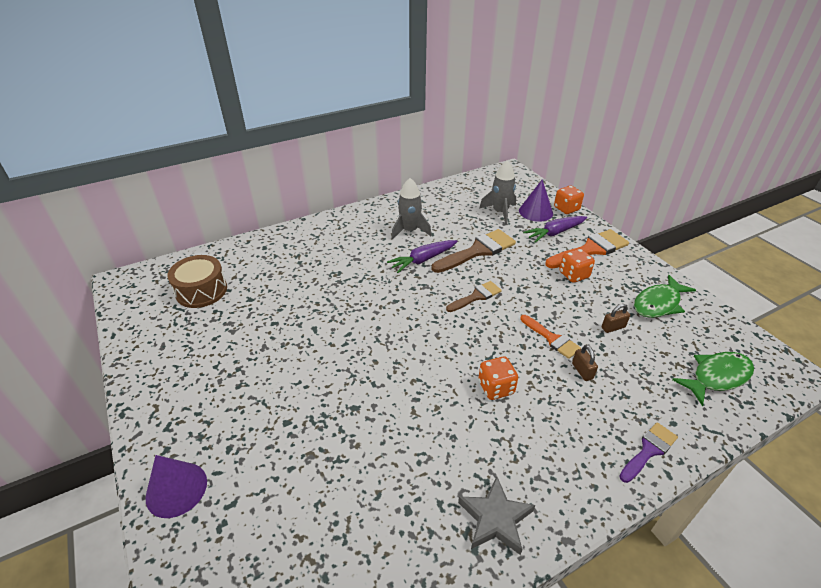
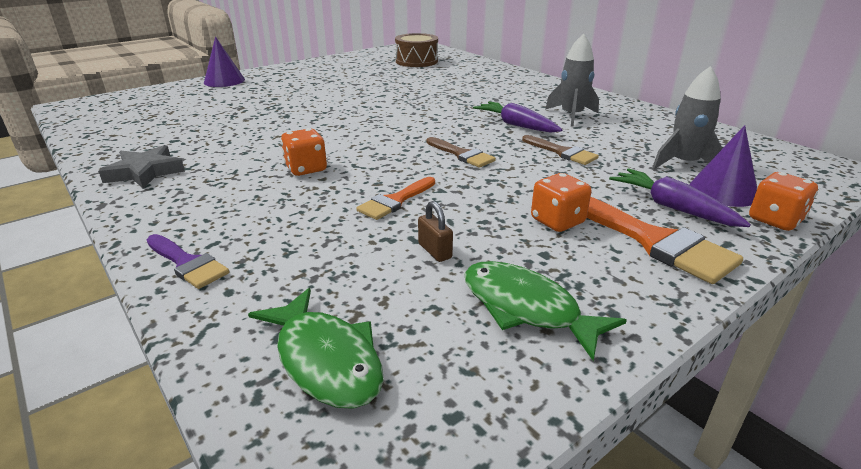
camera: 80 degrees right, 10 degrees down
brown brush [432,229,516,273] -> brown brush [522,135,599,165], size x0.60
brown padlock [572,345,598,381] -> none

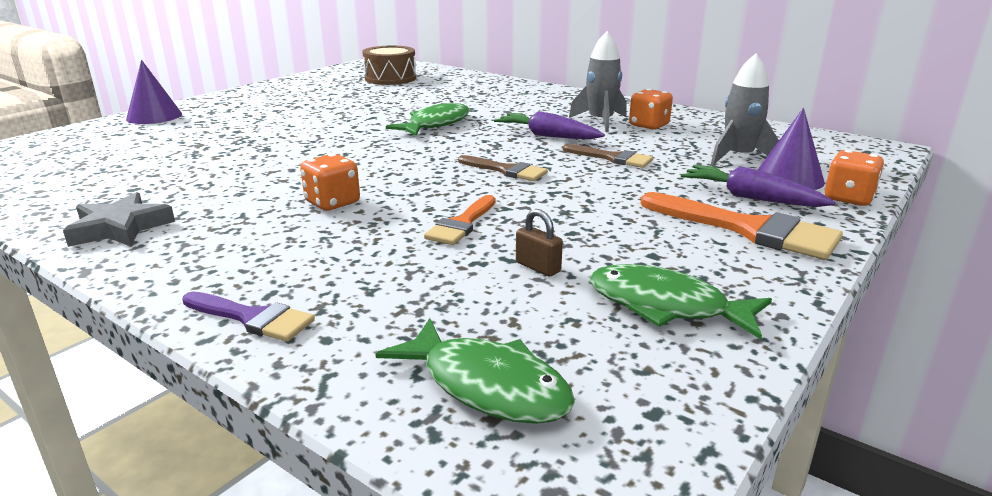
camera: 15 degrees left, 5 degrees down
orange dice [531,173,591,232] -> orange dice moved to [629,89,673,130]
none -> green fish [386,101,470,136]

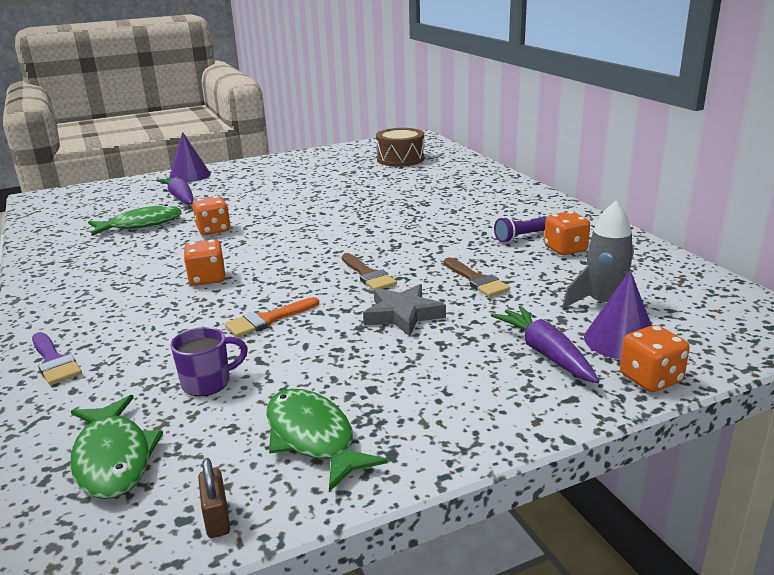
camera: 30 degrees right, 0 degrees up
grey star [63,192,175,247] -> grey star moved to [363,284,446,337]
green fish [386,101,470,136] -> green fish moved to [88,204,182,236]
purple carrot [494,111,605,139] -> purple carrot moved to [156,176,193,205]
brown padlock [516,209,563,277] -> brown padlock moved to [198,458,230,538]
grey rocket [569,31,627,132] -> purple flashlight [494,217,546,242]
orange brush [641,192,843,260] -> none
none -> purple mug [170,327,248,396]
none -> orange dice [193,196,231,235]

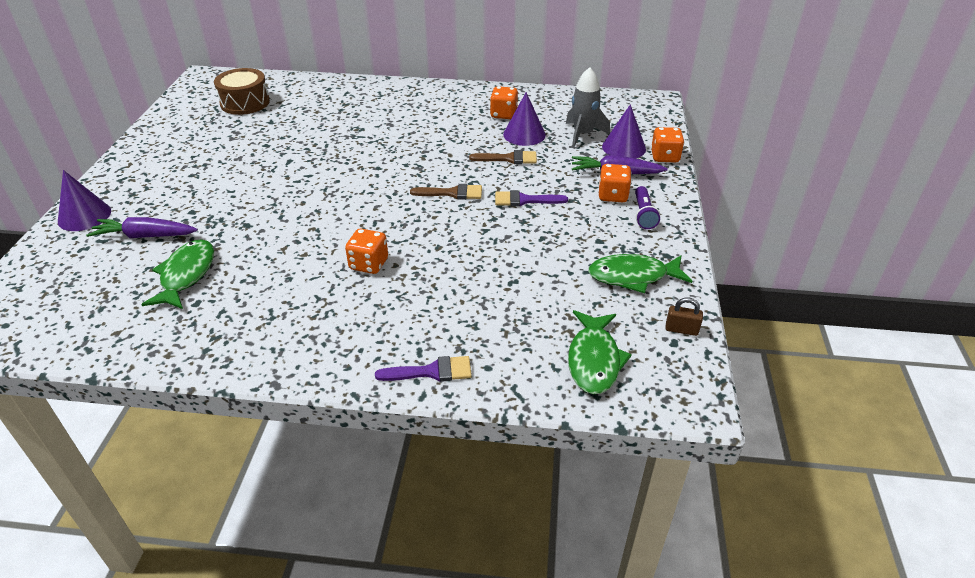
camera: 60 degrees left, 15 degrees up
green fish [70,395,163,499] -> green fish turned 90 degrees clockwise [568,310,632,394]
purple mug [170,327,248,396] -> none
orange dice [193,196,231,235] -> orange dice moved to [599,164,632,202]
orange brush [225,297,319,337] -> none
grey star [363,284,446,337] -> purple brush [495,190,568,206]
purple flashlight [494,217,546,242] -> purple flashlight moved to [635,186,660,229]
none -> purple cone [503,92,546,146]

